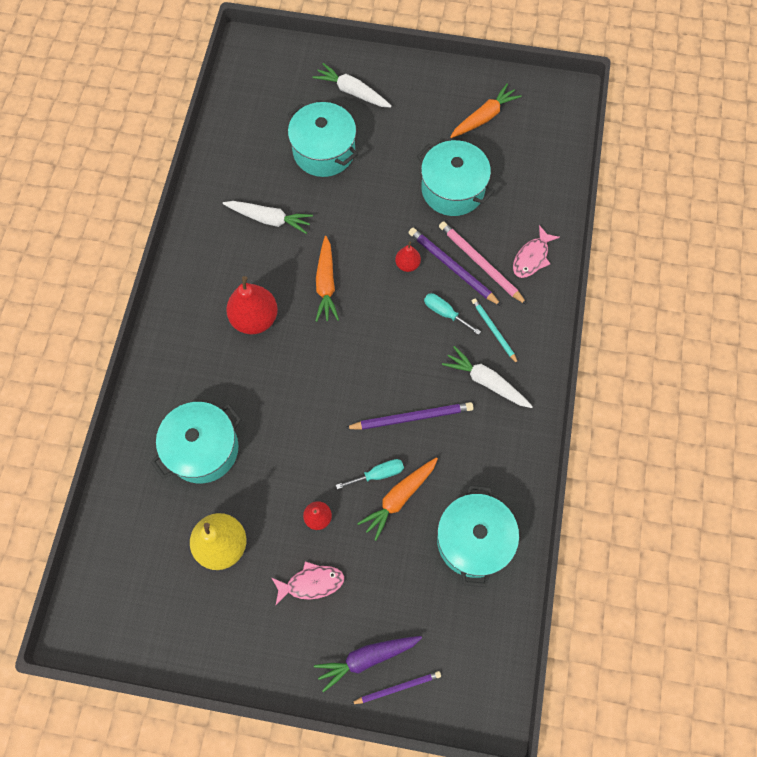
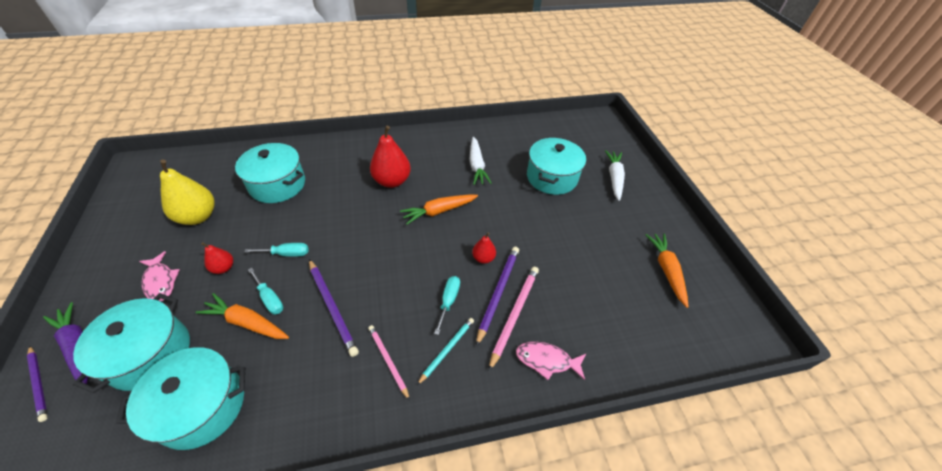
camera: 65 degrees right, 20 degrees down
turquoise pot [417,140,495,216] -> turquoise pot moved to [73,293,190,393]
white carrot [442,346,533,408] -> pink pencil [368,325,410,401]
orange carrot [450,83,522,138] -> orange carrot turned 120 degrees counterclockwise [645,233,689,308]
none -> turquoise screwdriver [244,243,309,257]

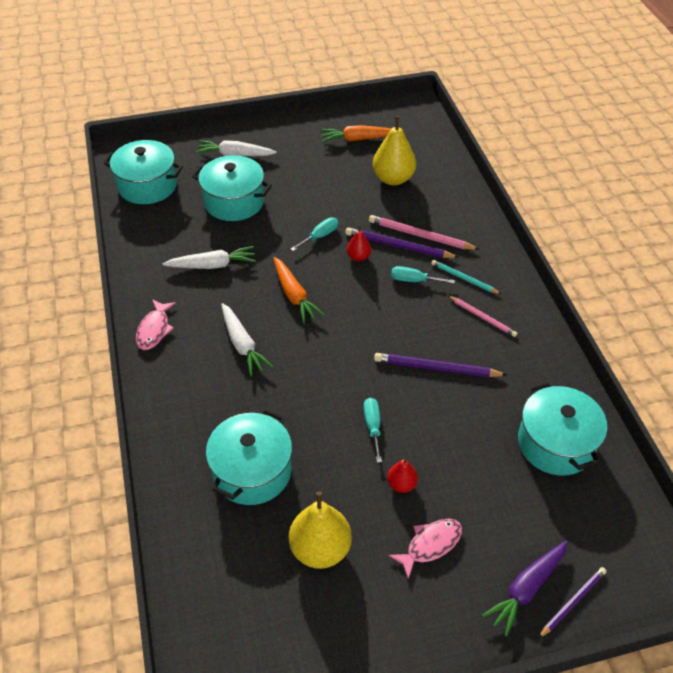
camera: 90 degrees left, 0 degrees up
turquoise pot [73,293,190,393] -> turquoise pot moved to [103,140,183,204]
orange carrot [195,293,289,339] -> none
turquoise screwdriver [248,268,283,315] -> turquoise screwdriver moved to [290,217,338,251]
purple pencil [309,259,359,357] -> purple pencil turned 135 degrees counterclockwise [374,353,507,377]
pink pencil [368,325,410,401] -> pink pencil turned 105 degrees counterclockwise [448,296,517,337]
red pear [370,126,411,188] -> white carrot [221,303,273,377]
pink fish [516,342,586,380] -> pink fish moved to [136,299,176,350]
none -> yellow pear [373,116,416,185]

